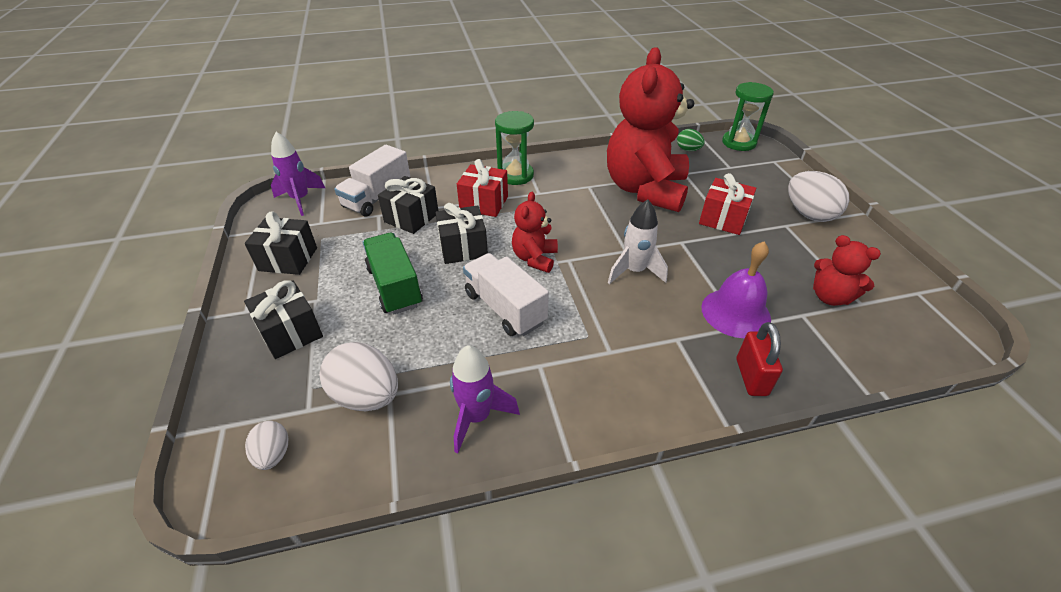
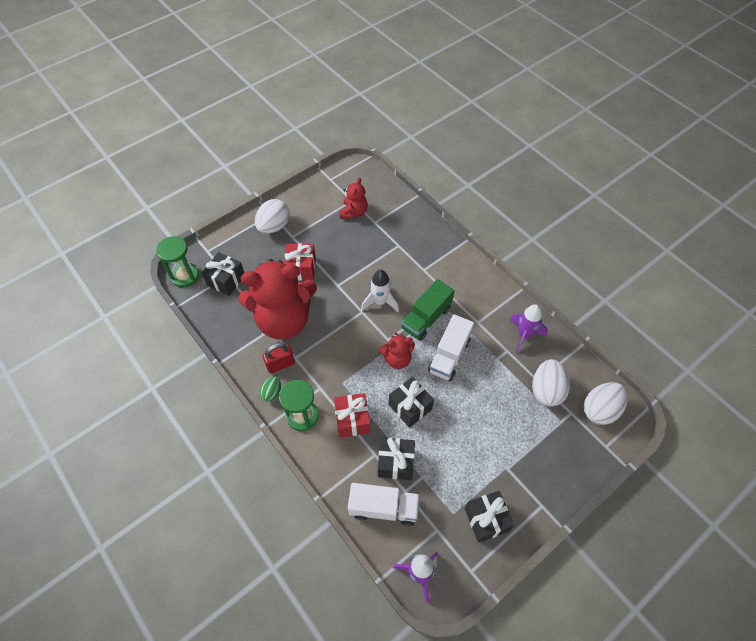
camera: 115 degrees left, 15 degrees up
black gift [244,280,323,359] -> black gift moved to [202,252,244,296]
white egg [245,421,288,470] -> white egg [584,382,628,425], size x1.80
green truck [363,233,423,314] -> green truck moved to [401,279,455,341]
green egg [677,129,705,151] -> green egg moved to [260,376,281,402]
purple bell [701,242,771,338] -> none
red padlock [737,322,783,396] -> red padlock moved to [262,343,295,373]

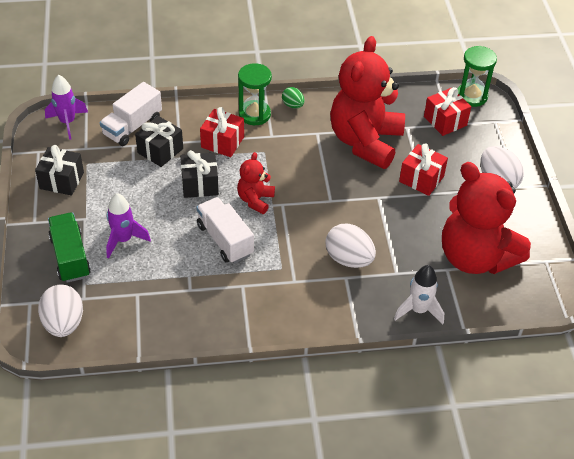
camera: 120 degrees right, 10 degrees down
black gift [202,252,244,296] -> red gift [424,87,471,136]
red padlock [262,343,295,373] -> none
red teddy bear [340,178,368,219] -> red teddy bear [442,162,531,274], size x2.16
white rocket [361,270,399,312] -> white rocket moved to [394,265,444,325]
green truck [401,279,455,341] -> green truck moved to [48,213,91,283]
purple rocket [510,304,547,353] -> purple rocket moved to [106,193,151,258]
white egg [532,359,570,406] -> white egg moved to [325,224,376,268]

